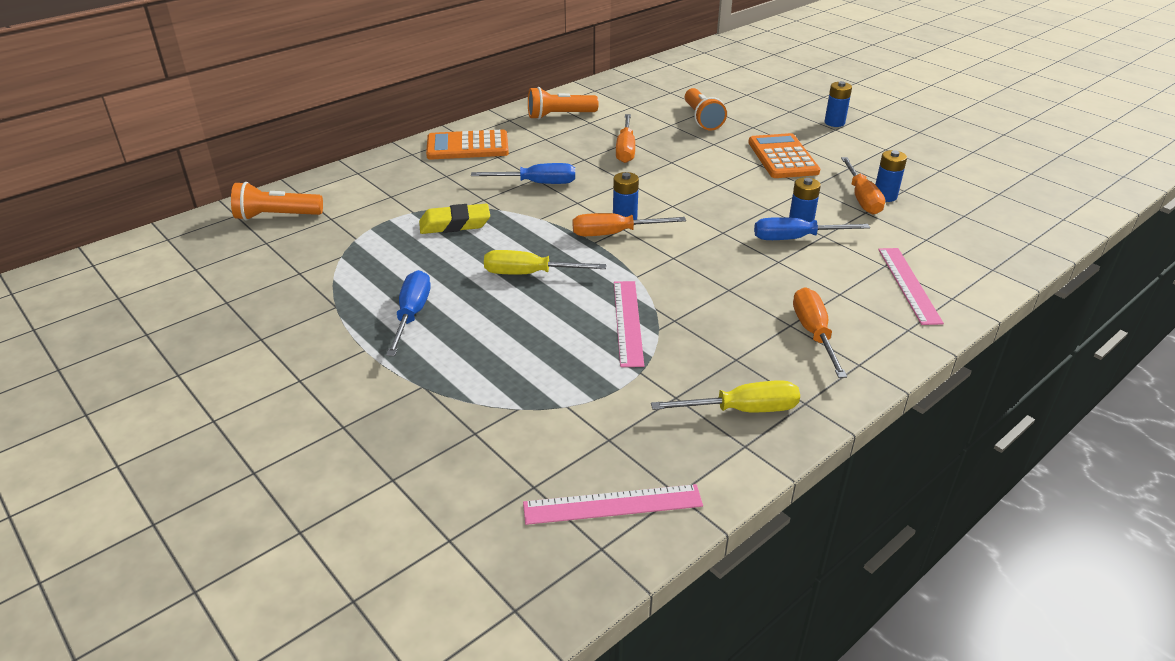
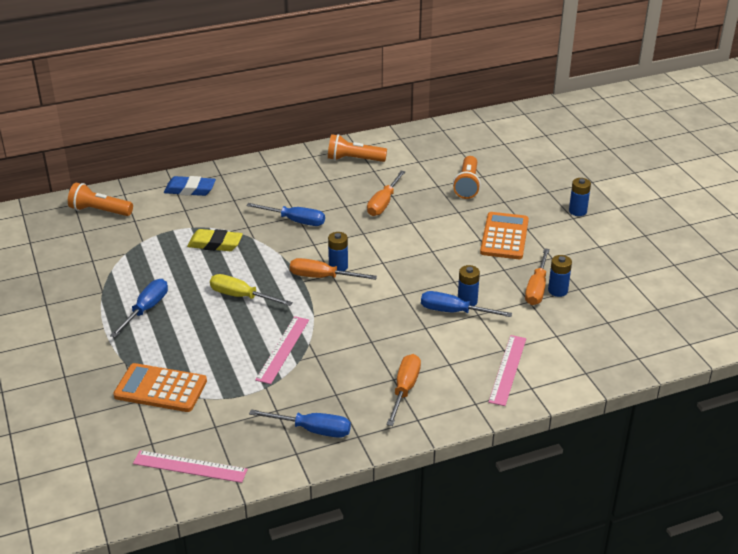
camera: 20 degrees right, 0 degrees up
orange calculator [426,129,509,160] -> orange calculator moved to [113,363,207,412]
yellow screwdriver [651,380,800,412] -> blue screwdriver [249,409,351,438]
none -> blue eraser [164,176,216,196]

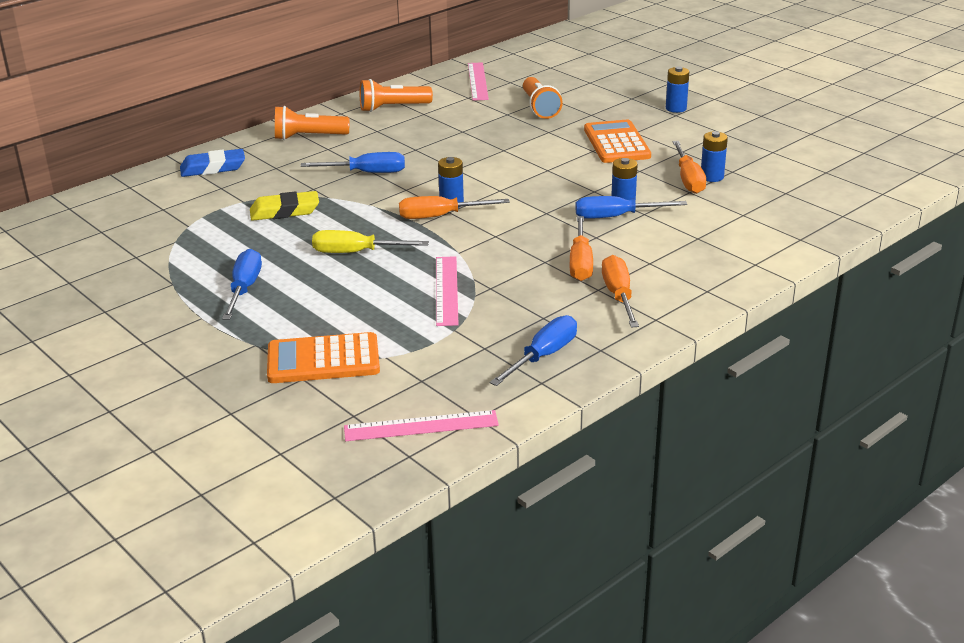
camera: 20 degrees left, 5 degrees down
orange flashlight [68,183,133,216] -> orange flashlight moved to [275,106,350,140]
blue screwdriver [249,409,351,438] -> blue screwdriver turned 45 degrees counterclockwise [490,315,577,386]
orange screwdriver [367,171,405,216] -> orange screwdriver moved to [570,216,593,281]
pink ruler [488,335,526,406] -> pink ruler moved to [468,62,489,101]

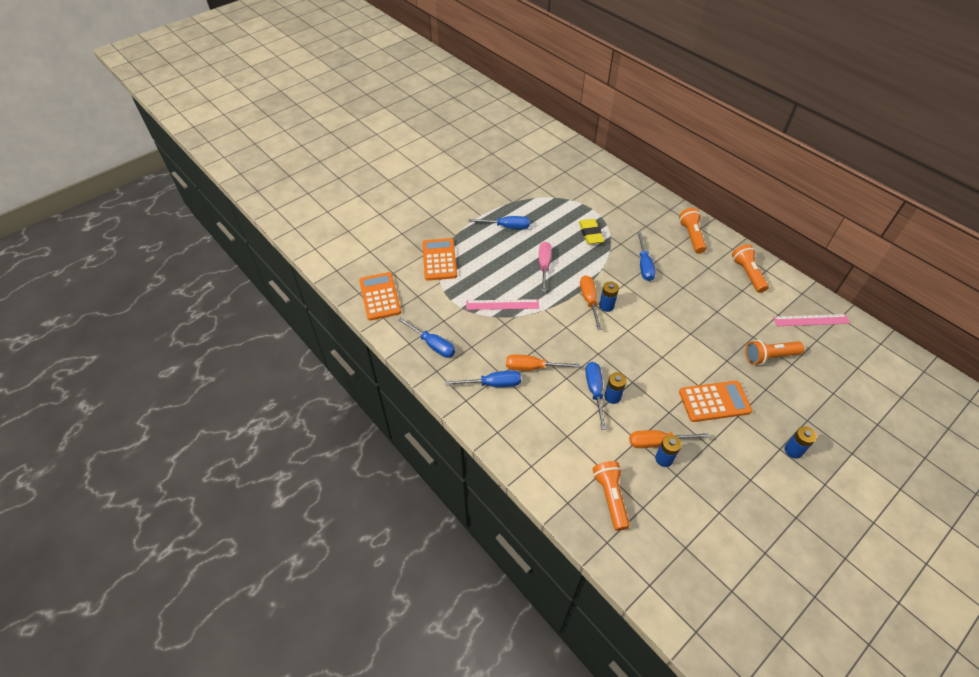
camera: 90 degrees right, 20 degrees up
blue eraser [180,149,245,177] -> none
yellow screwdriver [312,230,429,253] -> pink screwdriver [539,242,552,292]
pink ruler [344,410,499,441] -> orange calculator [359,272,401,321]
orange screwdriver [602,255,639,328] -> blue screwdriver [446,370,521,387]
none -> orange flashlight [593,461,630,531]

